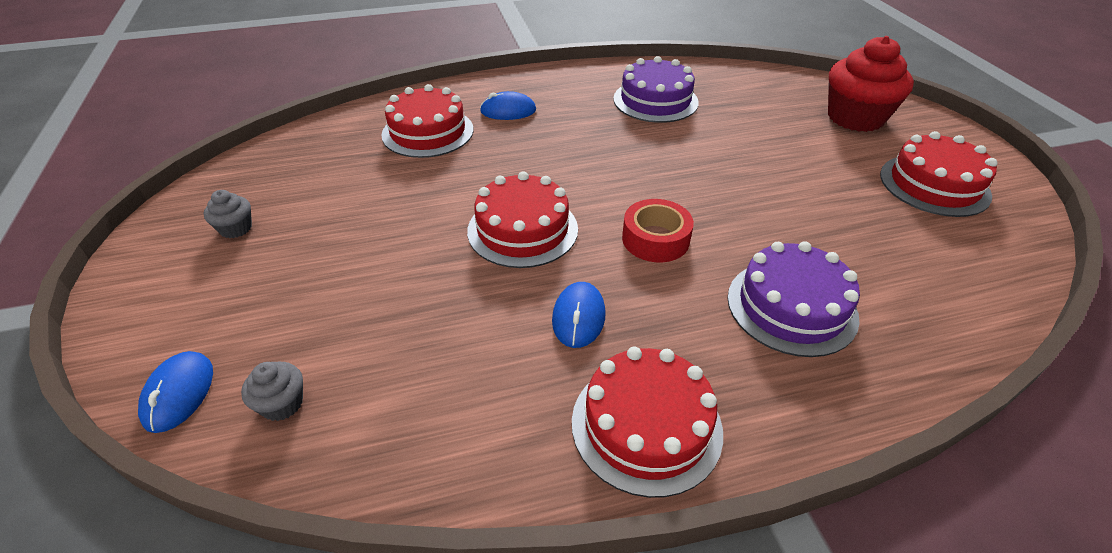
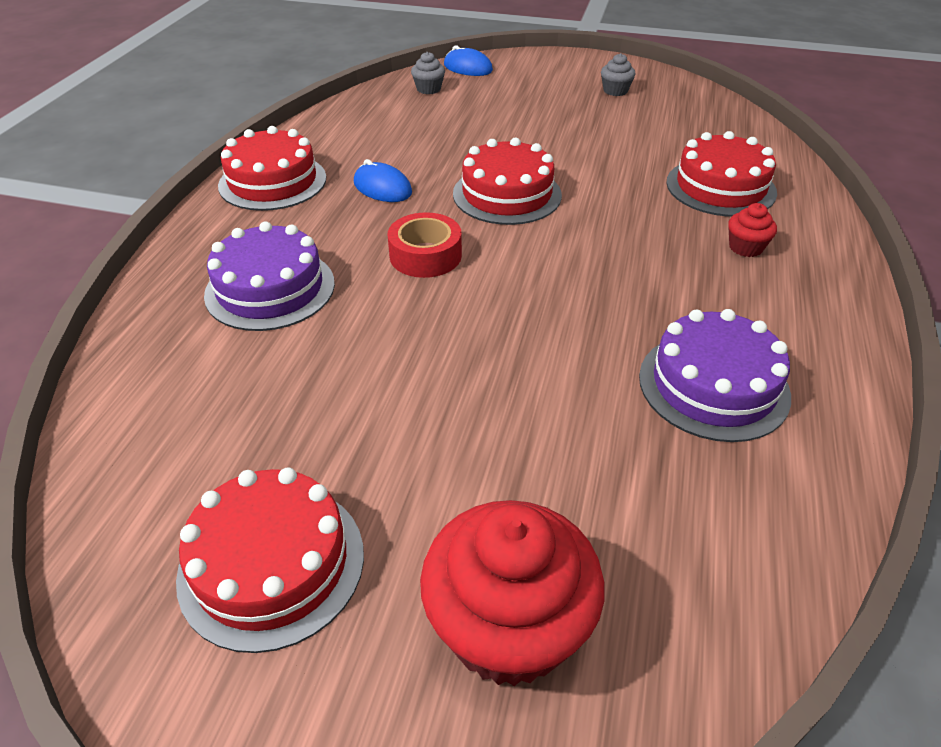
camera: 120 degrees right, 0 degrees up
blue mouse [480,91,536,120] -> red cupcake [728,203,777,257]

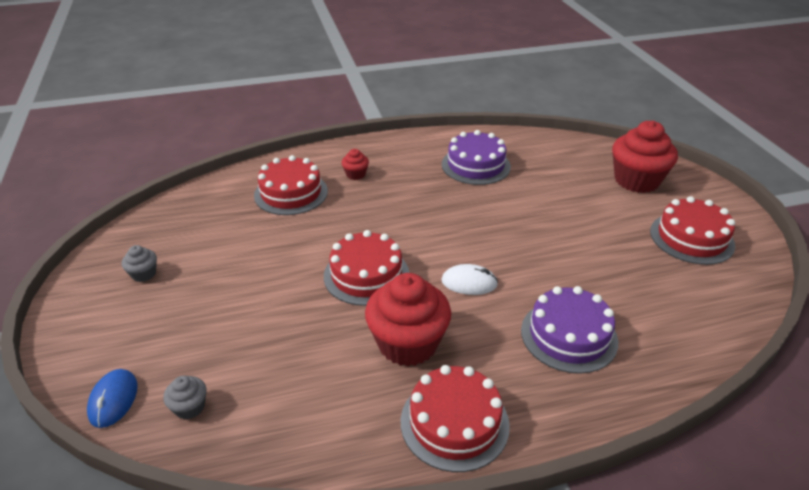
camera: 120 degrees left, 5 degrees down
blue mouse [354,159,412,202] -> red cupcake [365,273,451,366]
red tape [388,212,462,278] -> white mouse [441,264,498,295]

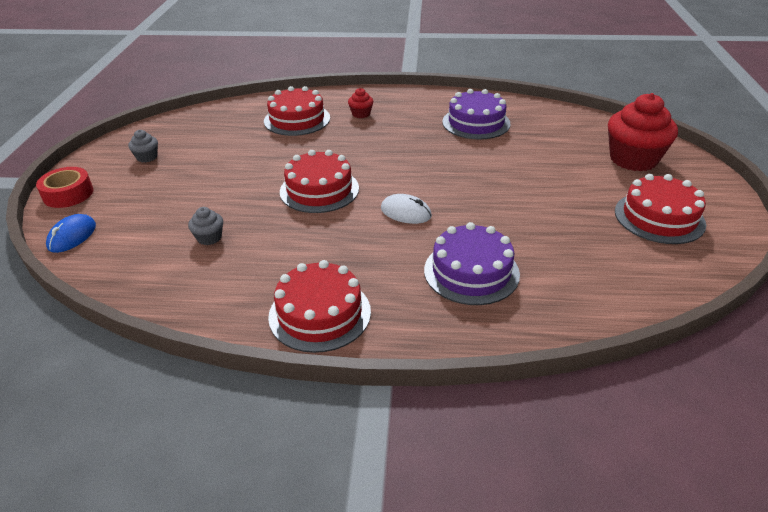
camera: 20 degrees right, 0 degrees up
grey cupcake [163,376,207,420] -> grey cupcake moved to [188,207,223,245]
red cupcake [365,273,451,366] -> none
none -> red tape [36,167,93,208]

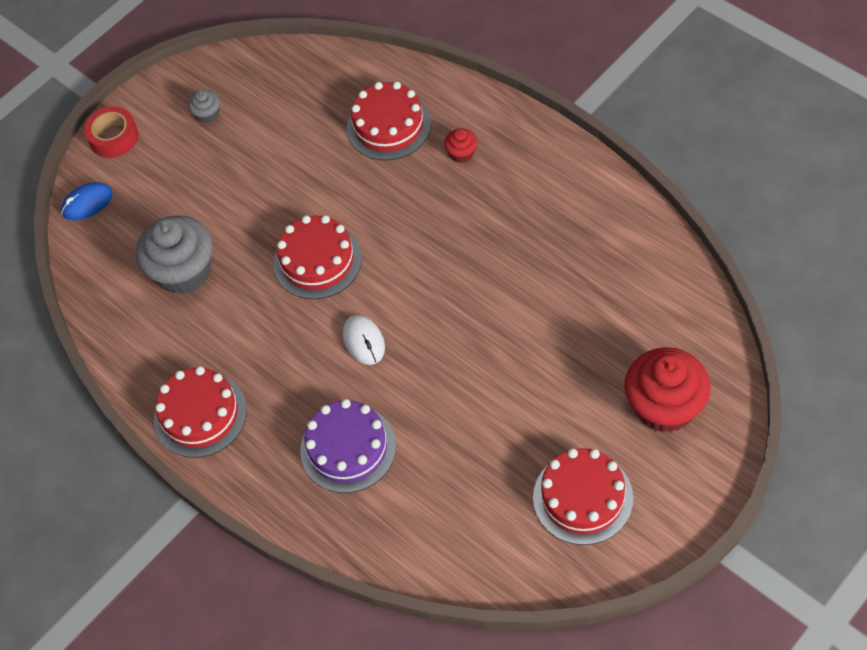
camera: 45 degrees right, 20 degrees up
grey cupcake [188,207,223,245] -> grey cupcake [136,215,213,294], size x2.23
purple cake [442,89,510,140] -> none

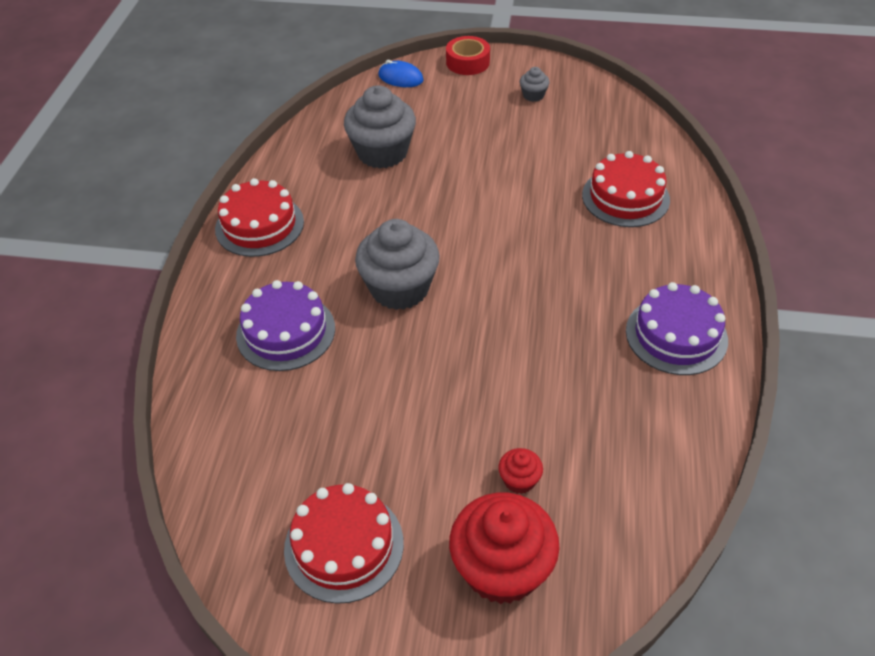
camera: 50 degrees right, 10 degrees down
red cake [274,215,362,299] -> none
white mouse [343,315,385,365] -> grey cupcake [355,219,440,310]
red cupcake [444,129,477,163] -> red cupcake moved to [498,448,543,494]
none -> purple cake [626,282,728,375]

